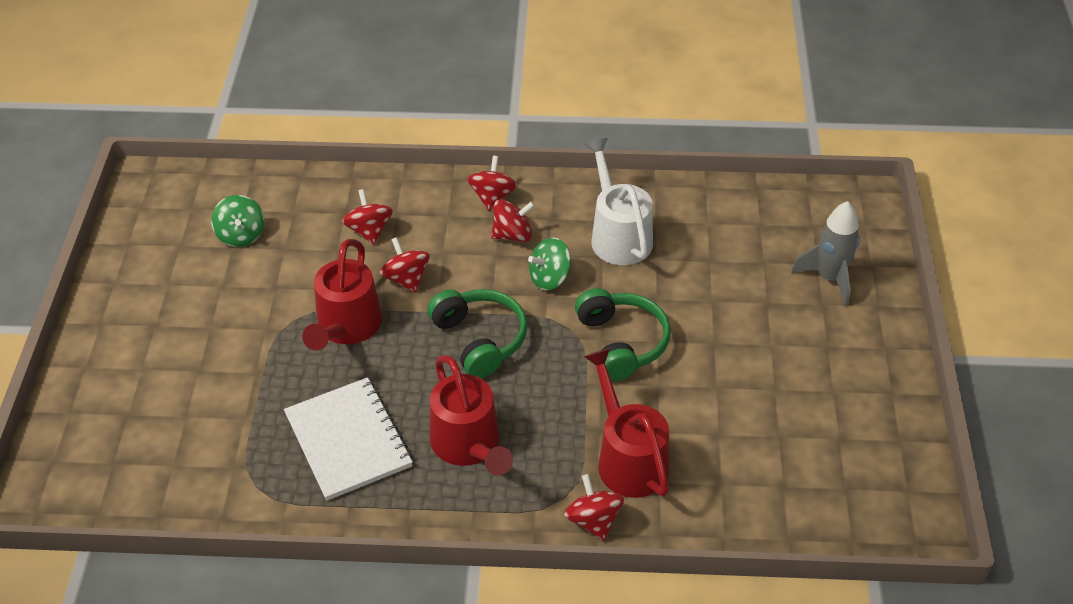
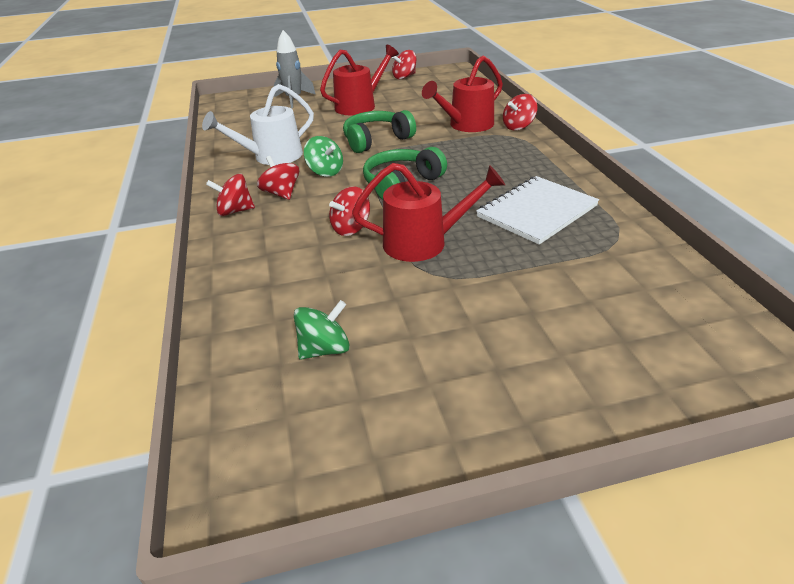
camera: 105 degrees left, 10 degrees down
red spinning top [342,189,393,245] -> red spinning top moved to [392,50,416,79]
red watering can [430,355,513,475] -> red watering can moved to [320,45,399,115]

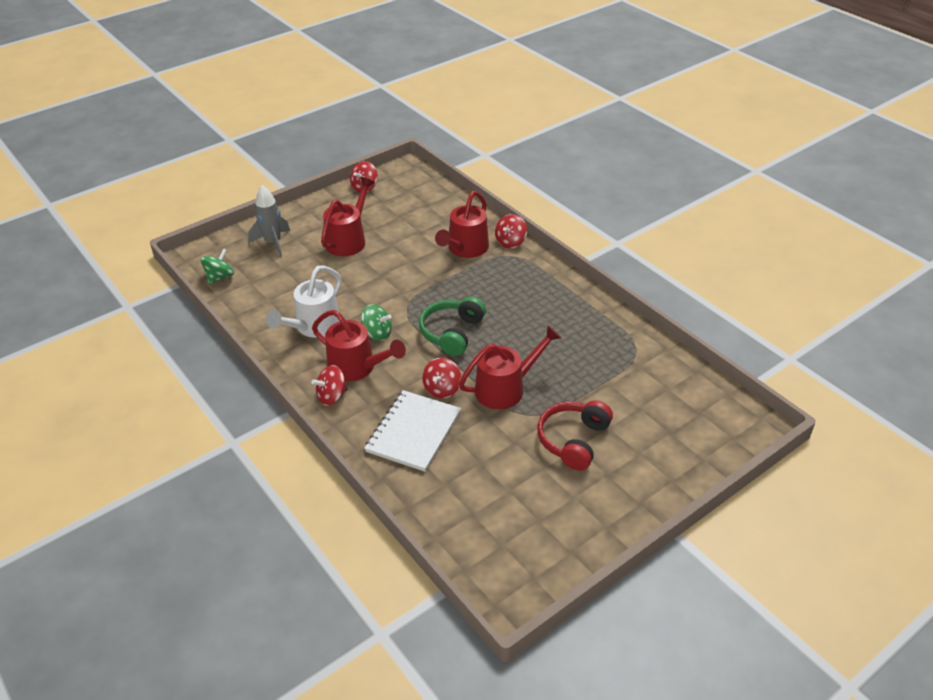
camera: 25 degrees left, 5 degrees up
red spinning top [257,156,299,200] -> red watering can [312,310,406,382]
green spinning top [294,300,350,360] -> green spinning top moved to [200,248,234,284]
green headphones [343,110,416,153] -> none
white notebook [476,176,599,245] -> white notebook moved to [364,390,461,472]
none -> red headphones [537,400,613,471]

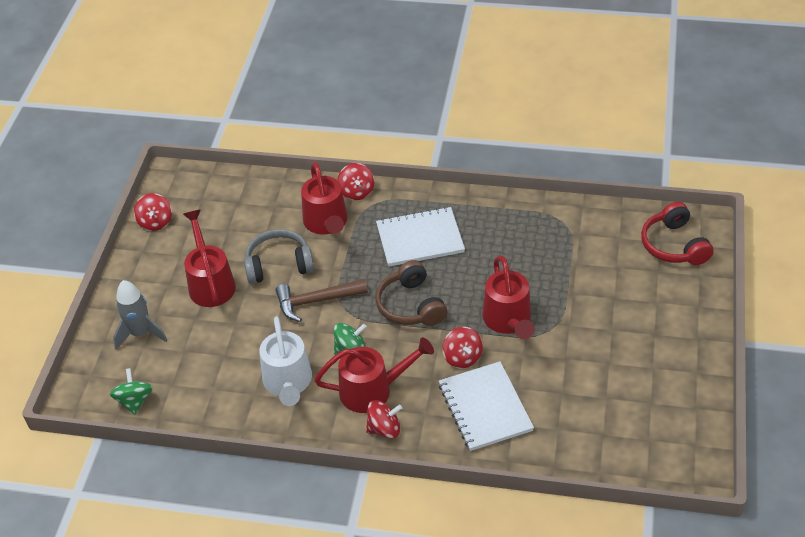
camera: 40 degrees left, 5 degrees up
red spinning top [311,365,348,406] -> red spinning top turned 120 degrees counterclockwise [366,400,402,438]
green headphones [419,297,486,356] -> brown headphones [375,260,447,326]
red watering can [459,325,561,409] -> red watering can turned 150 degrees clockwise [482,256,534,339]
red headphones [537,400,613,471] -> red headphones moved to [641,202,714,265]
none -> grey headphones [244,229,314,284]
none -> brown hammer [275,279,368,322]
none -> white notebook [376,207,465,267]

